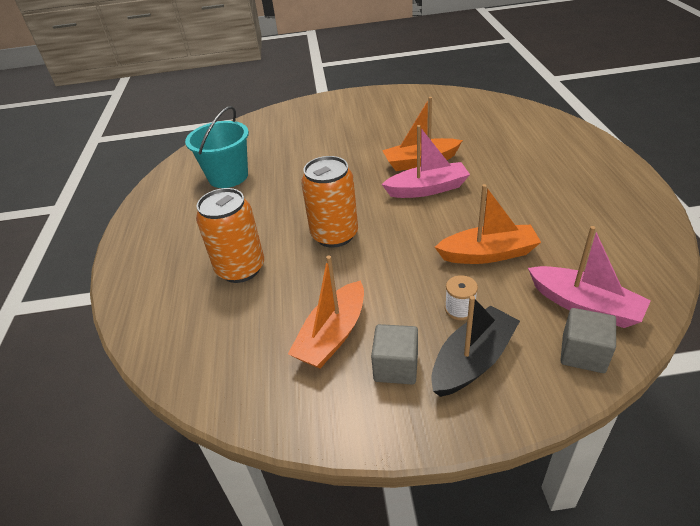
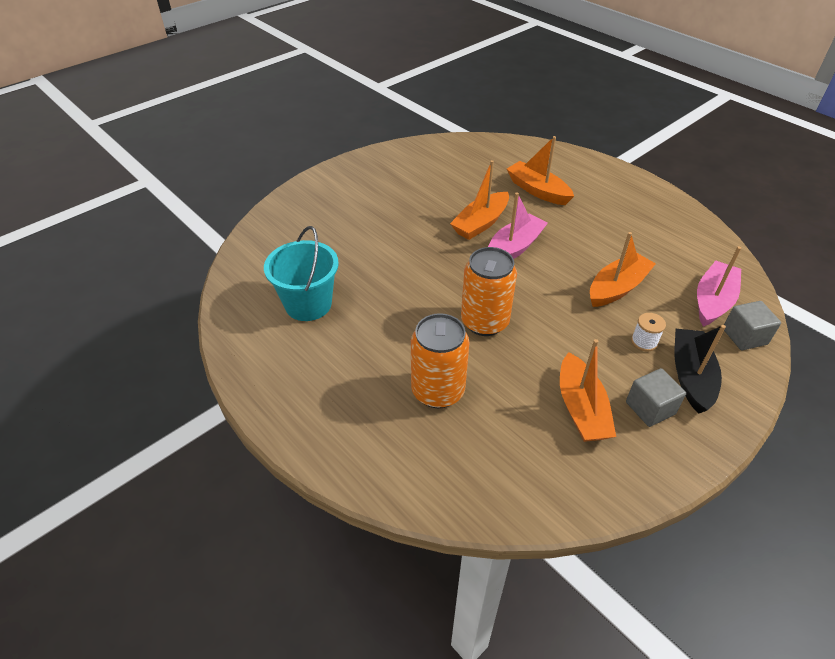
camera: 40 degrees left, 5 degrees up
pink boat [528,226,651,328] -> pink boat turned 60 degrees counterclockwise [697,246,741,327]
none -> orange boat [507,136,574,205]

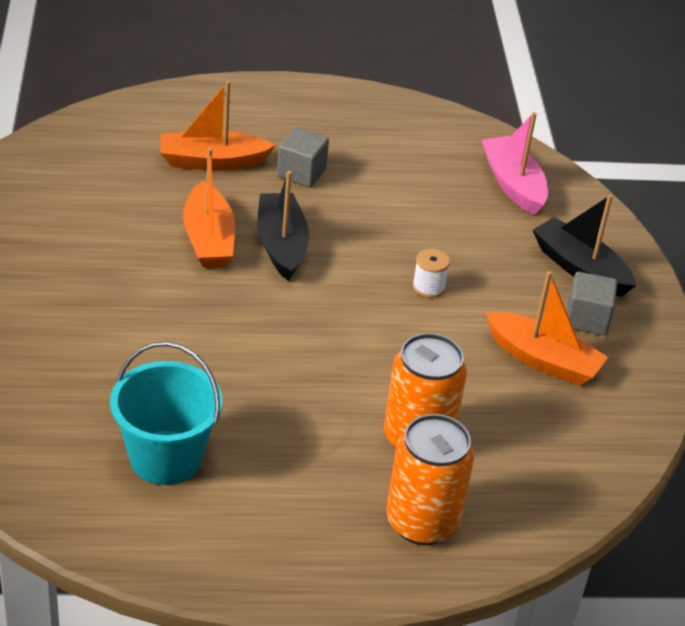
camera: 55 degrees left, 5 degrees down
orange can [461,247,517,336] -> orange can moved to [387,414,474,545]
pink boat [488,192,548,259] -> black boat [257,171,309,280]
orange boat [590,232,656,307] -> none
white spool [631,313,666,351] -> white spool moved to [412,249,450,298]
grey cube [724,301,781,350] -> grey cube moved to [277,127,329,187]

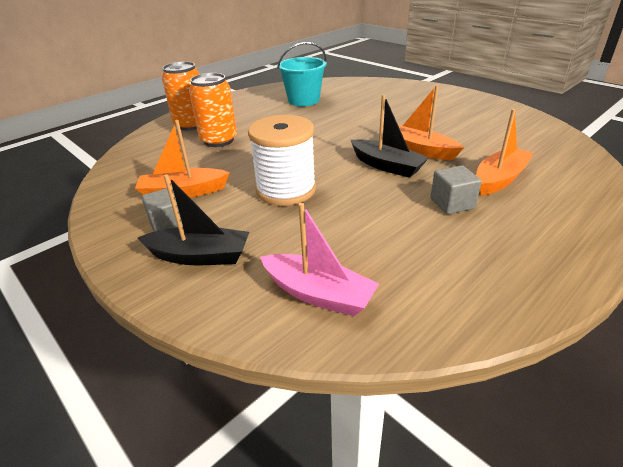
camera: 145 degrees right, 5 degrees down
white spool [412,249,450,298] -> white spool [248,115,316,206], size x2.48

